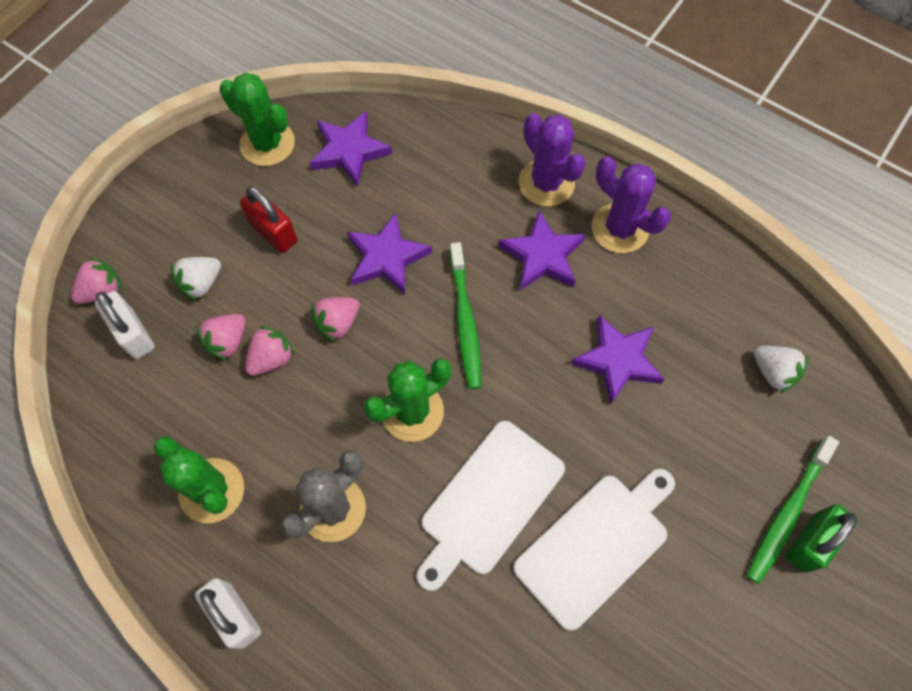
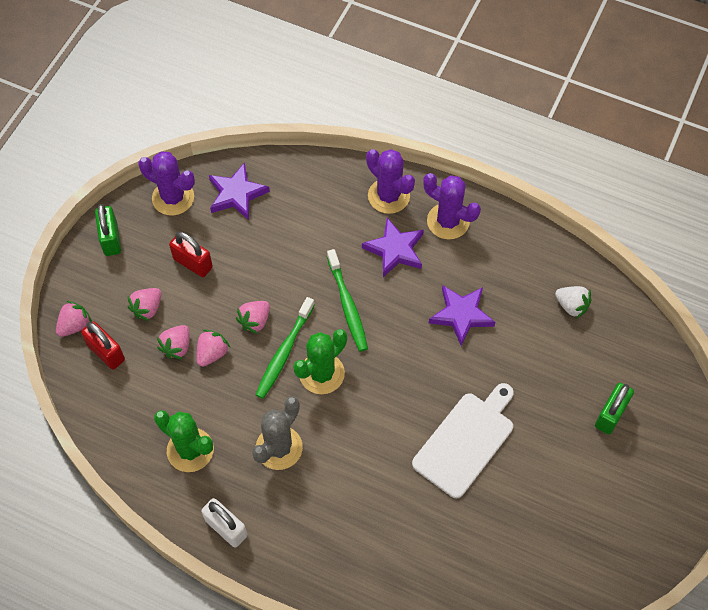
camera: 10 degrees left, 5 degrees down
white padlock [95,291,155,359] -> red padlock [81,322,125,370]
white strawberry [171,257,221,301] -> pink strawberry [128,288,161,321]
green cactus [219,73,295,166] -> purple cactus [138,151,195,216]
purple star [347,212,432,294] -> none
white cutting board [417,421,565,591] -> none
green toothbrush [747,436,839,584] -> green toothbrush moved to [255,297,315,399]
none -> green padlock [95,204,121,256]

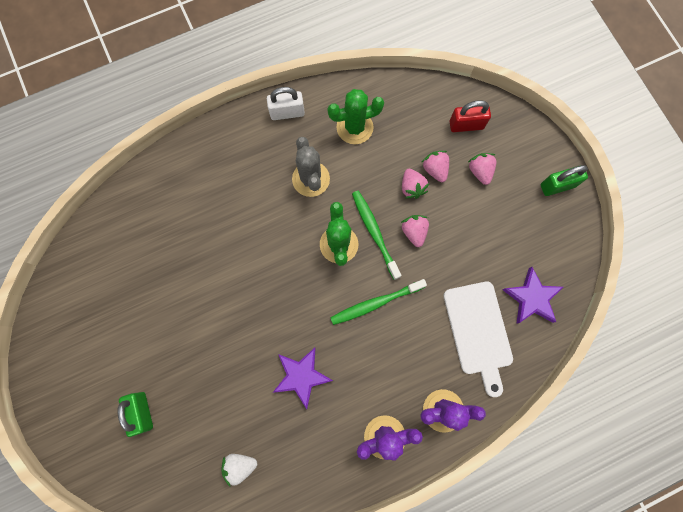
camera: 130 degrees right, 15 degrees up
pink strawberry [56,301,92,337] -> none
green padlock [95,204,121,256] -> green padlock turned 45 degrees counterclockwise [541,165,588,196]
purple cactus [138,151,195,216] -> none
red padlock [169,232,213,277] -> none
green toothbrush [327,249,368,352] -> green toothbrush turned 45 degrees counterclockwise [330,279,427,325]
purple star [362,218,424,277] -> none
white cutting board [412,383,514,498] -> white cutting board moved to [444,282,513,397]

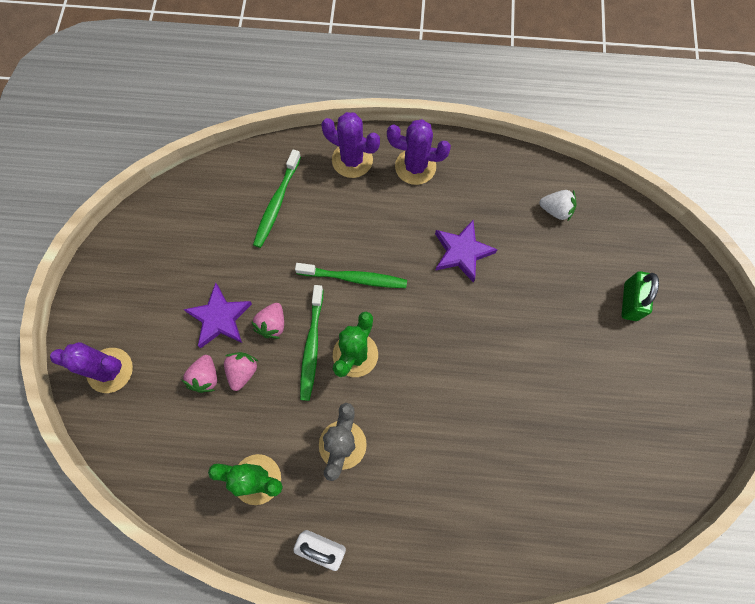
camera: 150 degrees left, 5 degrees down
white cutting board [444,282,513,397] -> green toothbrush [253,149,301,248]
red padlock [449,100,491,132] -> none
pink strawberry [468,153,496,185] -> none
purple star [502,267,563,324] -> purple star moved to [183,283,252,348]
green padlock [541,165,588,196] -> none
none -> purple cactus [50,342,133,393]

